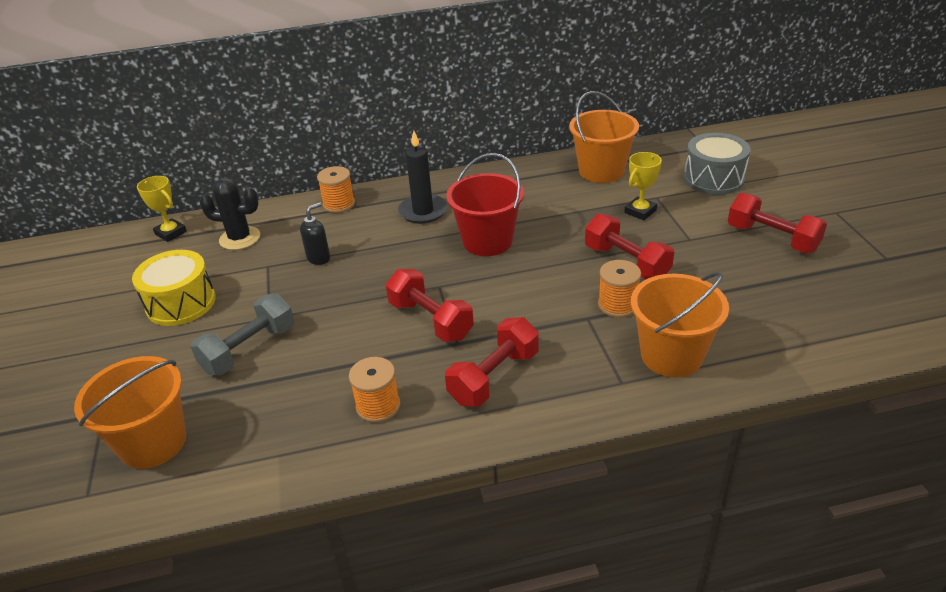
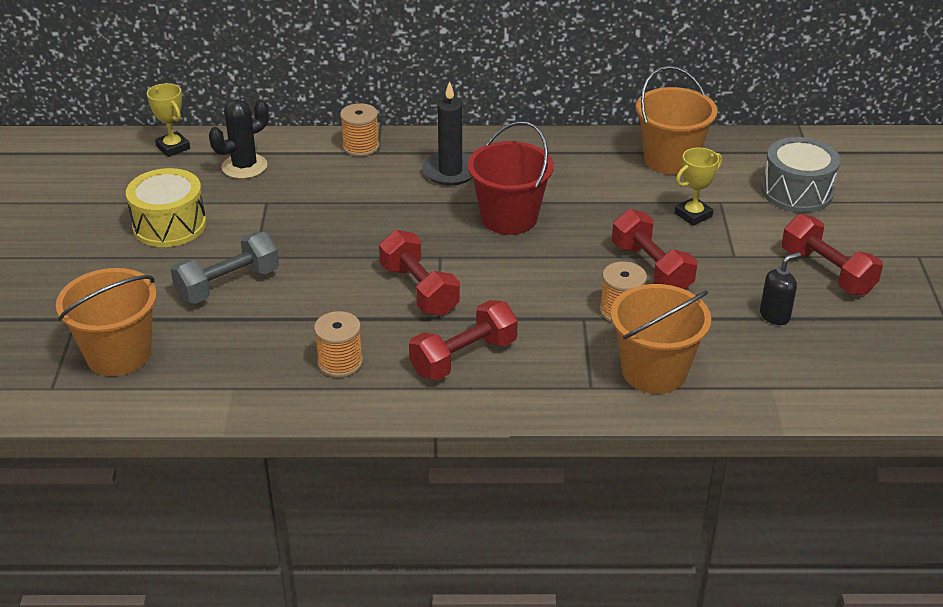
camera: 10 degrees right, 0 degrees up
black cactus [199,178,260,250] -> black cactus turned 60 degrees counterclockwise [209,99,269,179]
black soap dispenser [300,202,330,265] -> black soap dispenser moved to [760,252,801,325]

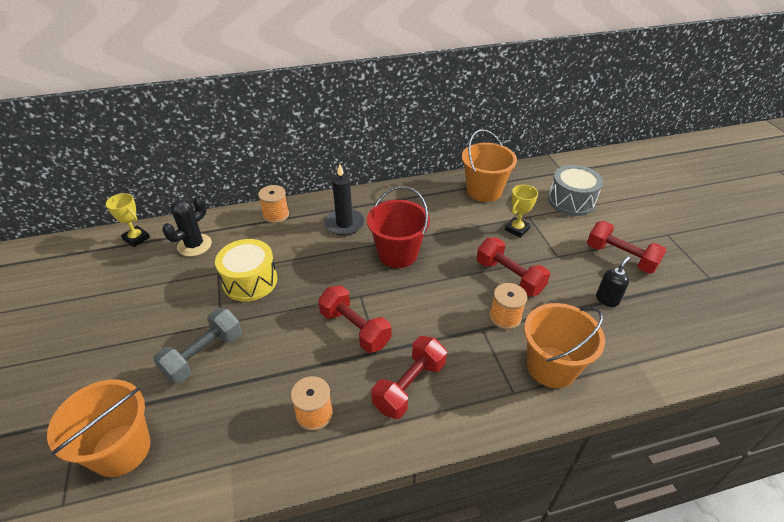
camera: 15 degrees left, 5 degrees up
yellow drum [126,168,206,247] -> yellow drum moved to [215,239,278,302]

